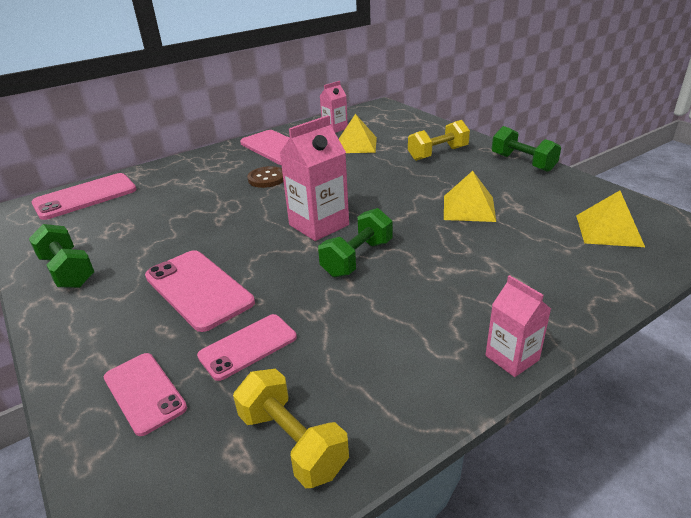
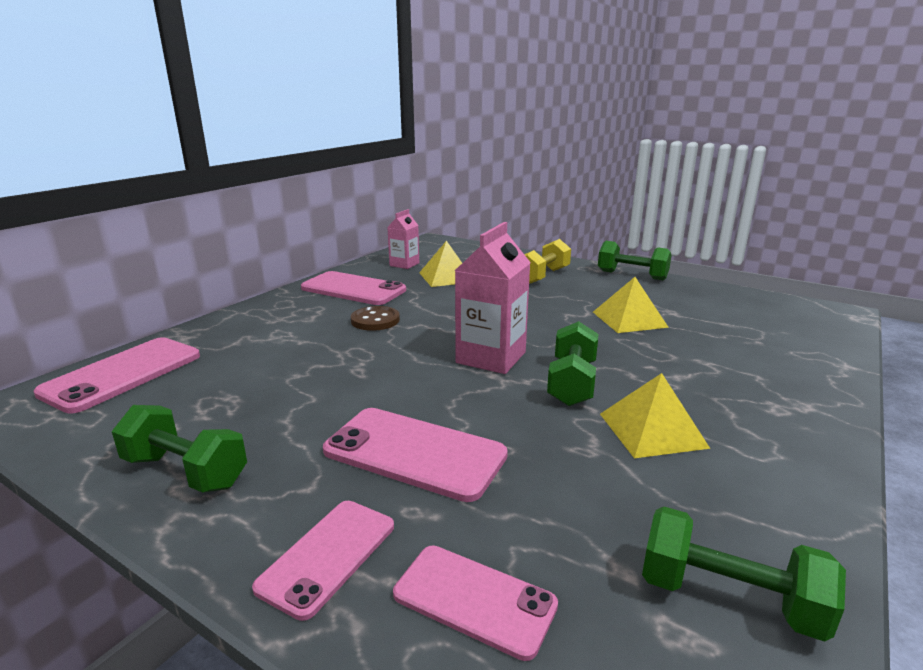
camera: 25 degrees left, 10 degrees down
pink phone [197,314,297,381] -> pink phone moved to [252,501,394,621]
yellow dumbbell [233,369,349,488] -> green dumbbell [642,507,846,642]
pink carton [485,275,551,377] -> none
yellow pyramid [576,191,645,247] -> yellow pyramid moved to [600,373,710,458]

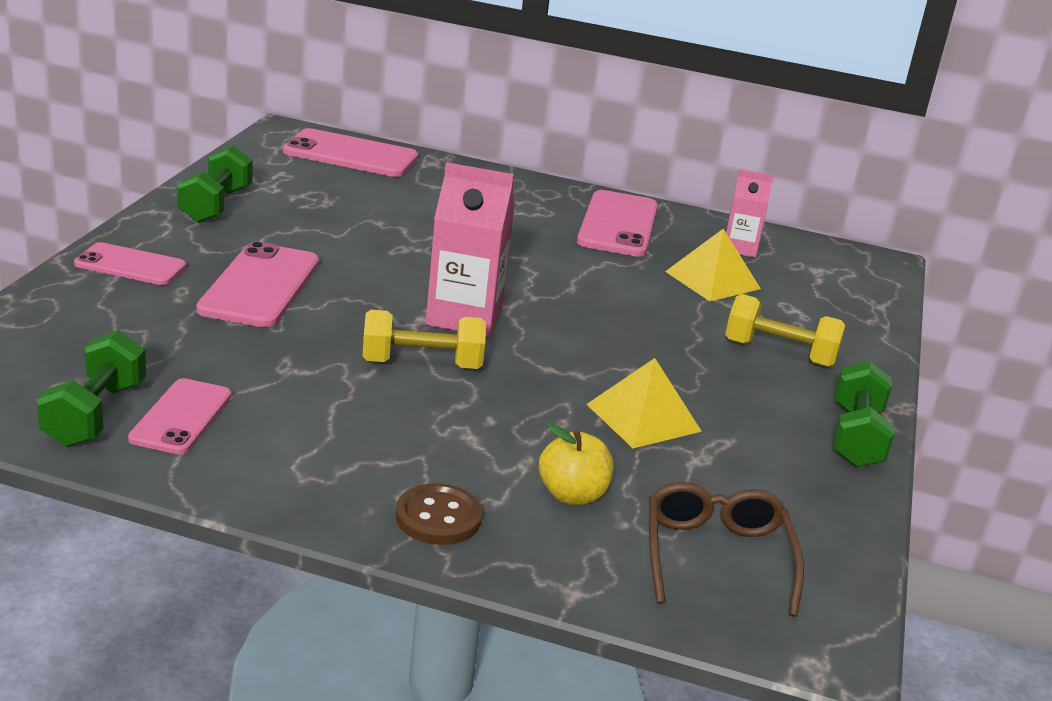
camera: 70 degrees right, 5 degrees up
brown button [351,306,400,331] -> brown button moved to [396,483,482,545]
pink phone [393,546,558,661] -> pink phone moved to [128,378,232,454]
green dumbbell [547,321,598,406] -> yellow dumbbell [362,310,486,369]
yellow pyramid [600,373,710,458] -> none
none -> yellow apple [539,423,613,505]
none -> brown glasses [649,482,804,617]

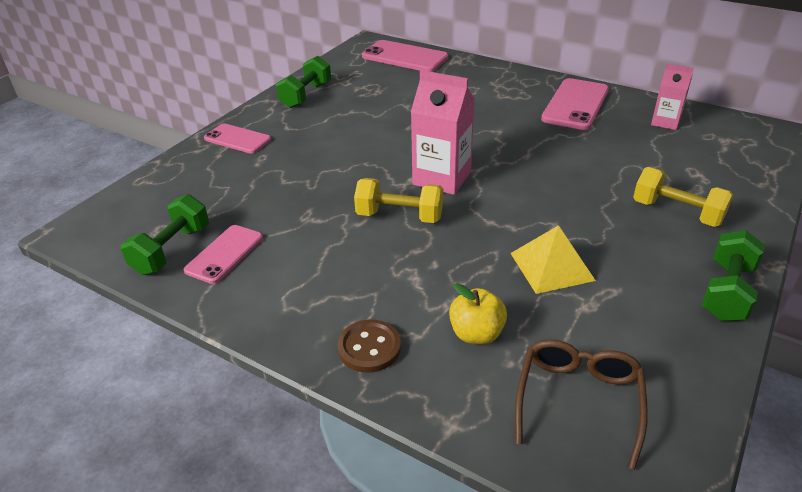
camera: 20 degrees right, 10 degrees up
pink phone [196,242,319,327] -> none
yellow pyramid [665,229,761,301] -> none

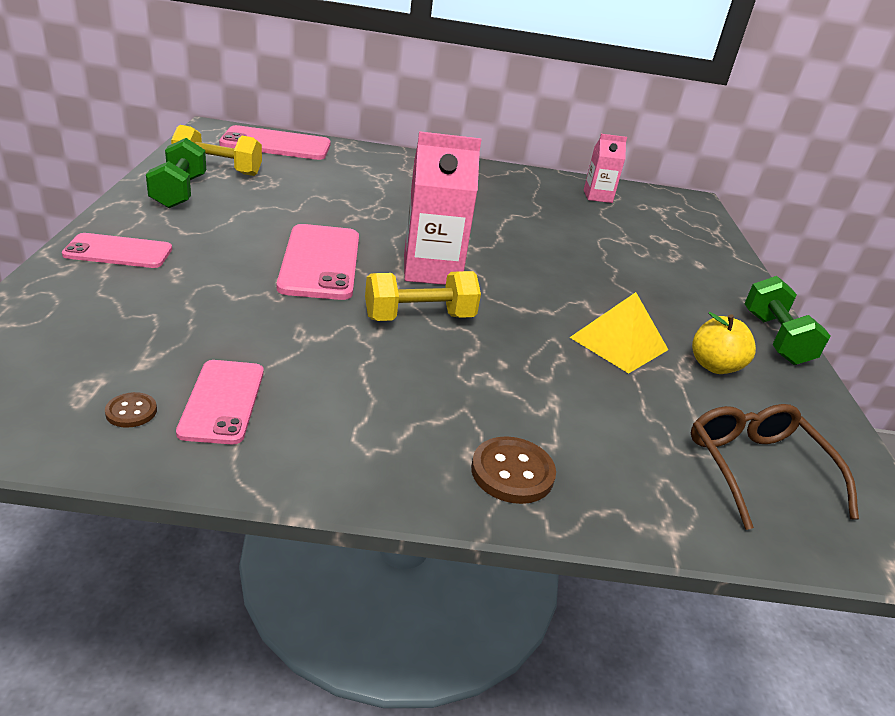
camera: 35 degrees left, 5 degrees down
green dumbbell [121,194,209,275] -> brown button [105,392,157,428]
yellow apple [449,283,507,344] -> yellow apple moved to [692,312,756,374]
pink phone [541,78,609,130] -> pink phone moved to [277,224,359,300]
yellow dumbbell [633,167,733,227] -> yellow dumbbell moved to [171,125,262,176]

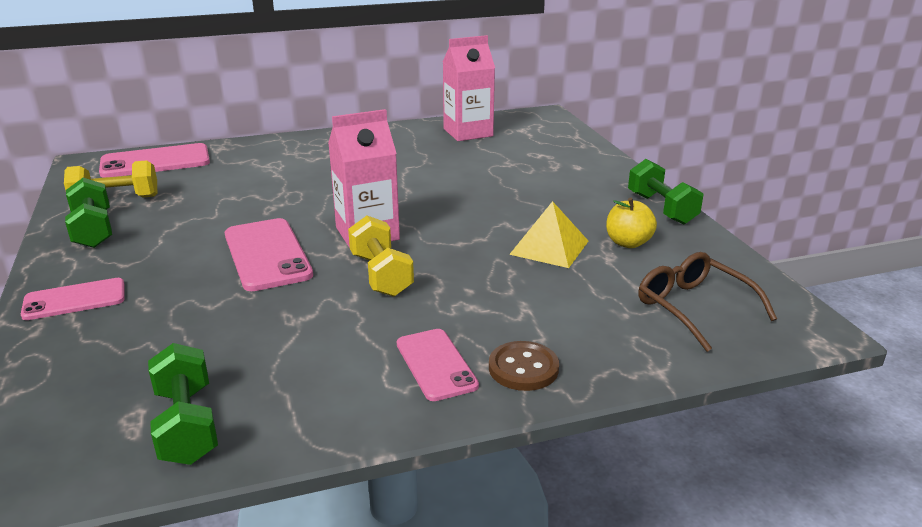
camera: 15 degrees left, 5 degrees down
brown button [105,392,157,428] -> green dumbbell [148,343,218,465]
pink phone [176,360,264,444] -> pink phone moved to [397,329,479,401]
yellow dumbbell [365,271,481,321] -> yellow dumbbell turned 75 degrees counterclockwise [348,216,414,297]
pink carton [584,134,627,203] -> pink carton [443,35,495,141], size x1.67

